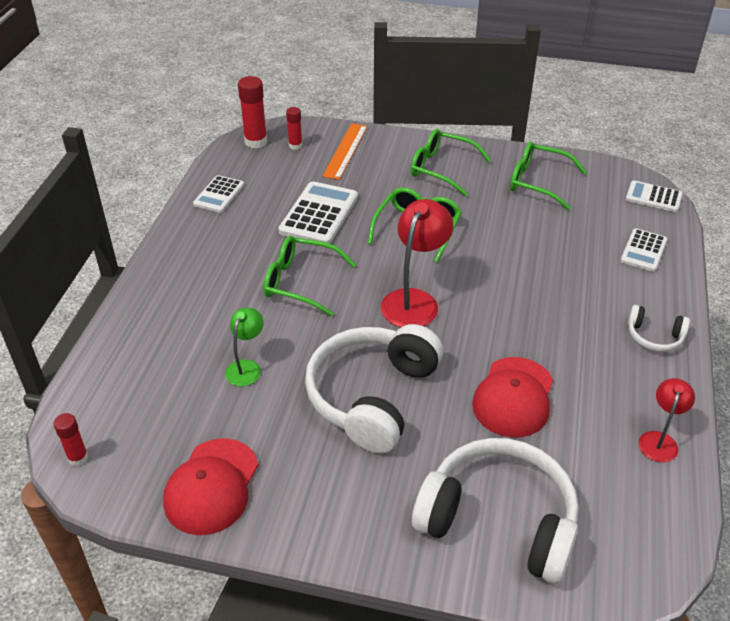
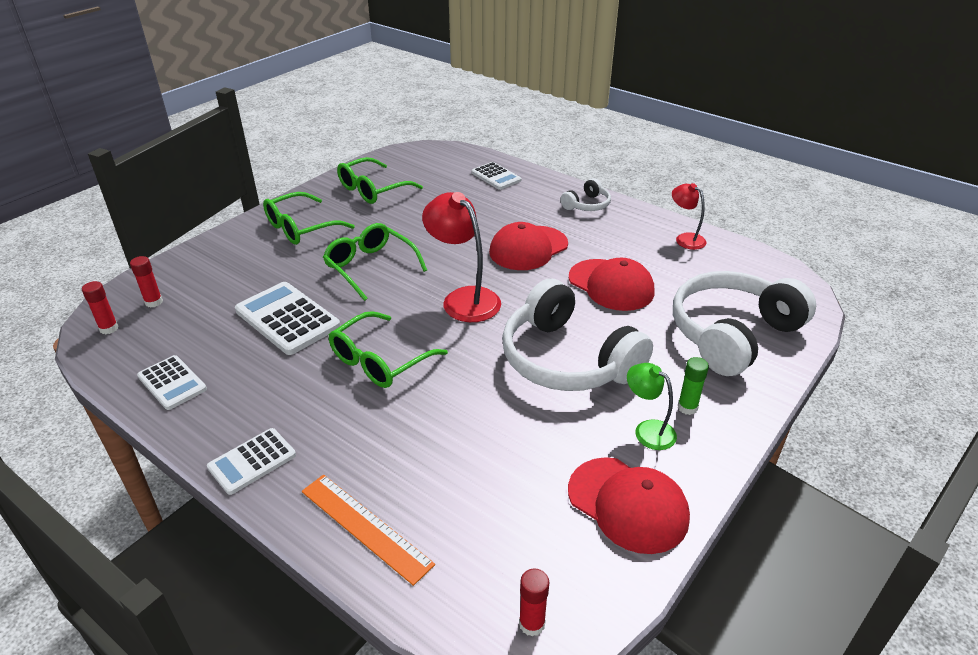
camera: 65 degrees left, 5 degrees down
green lamp [225,308,264,386] -> green lamp moved to [627,363,677,450]
red glue stick [238,76,267,148] -> red glue stick [82,281,119,334], size x0.60
orange ruler [322,123,367,180] -> orange ruler moved to [302,475,435,586]
white calculator [626,180,683,212] -> white calculator moved to [207,428,296,495]
none -> red cap [489,222,568,270]
none -> green glue stick [678,357,709,415]

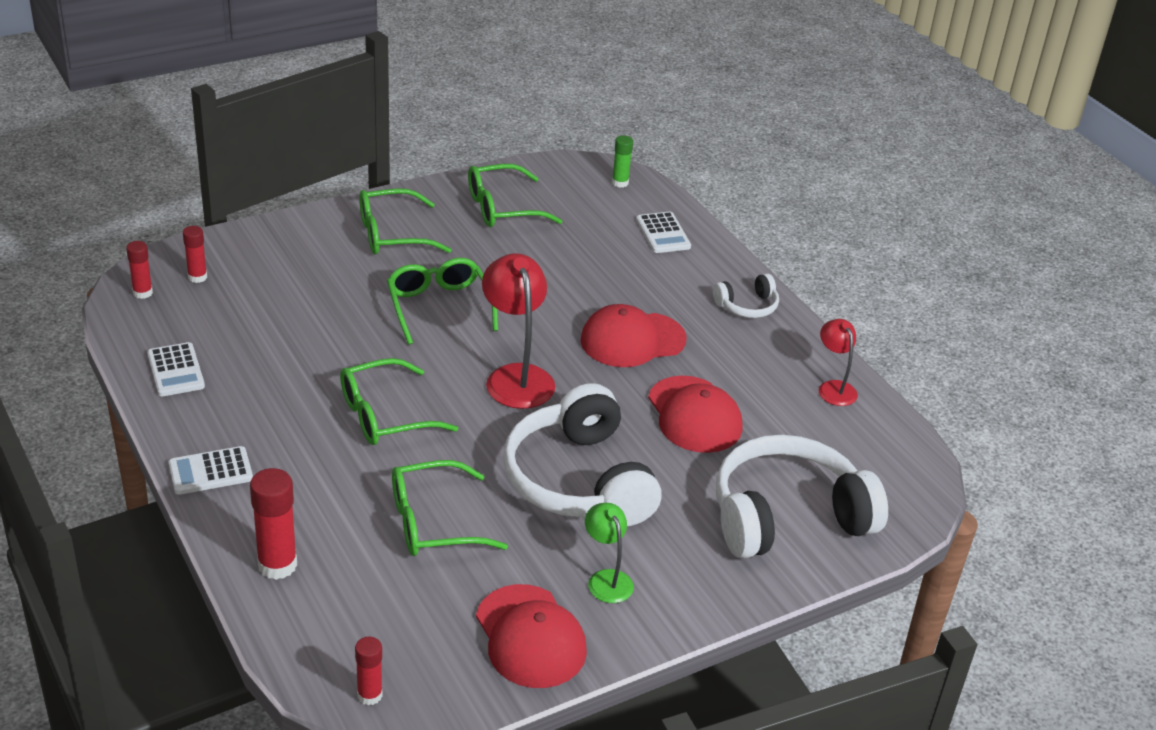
camera: 20 degrees right, 0 degrees up
white calculator [235,282,340,355] -> none
orange ruler [302,475,435,586] -> red glue stick [250,468,297,580]
green glue stick [678,357,709,415] -> green glue stick moved to [612,135,633,188]
none -> green glasses [392,460,508,556]

